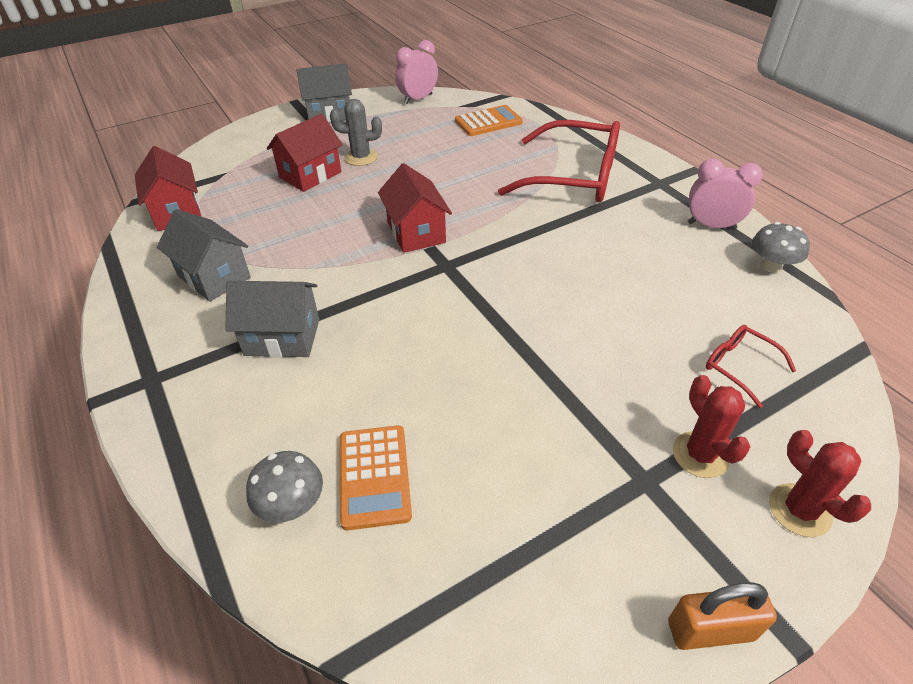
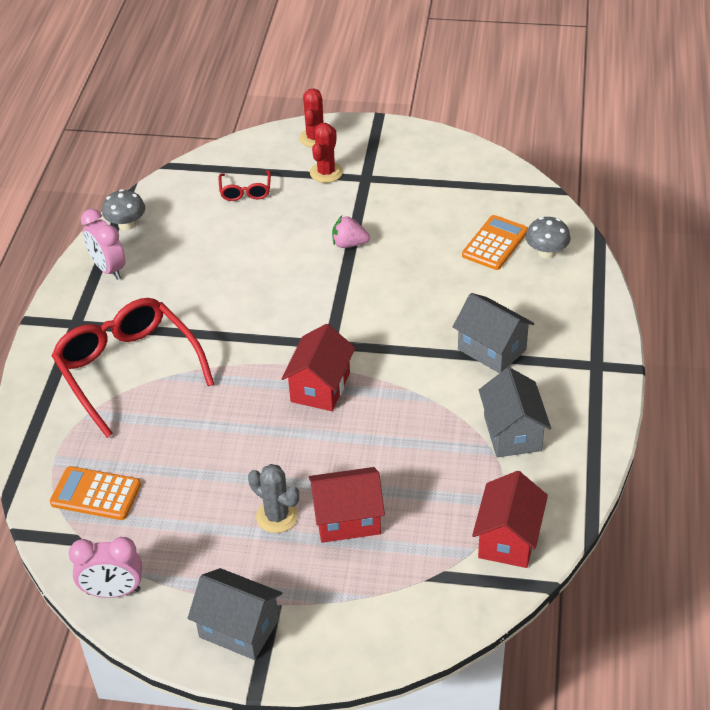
camera: 140 degrees left, 0 degrees up
orange padlock [668,582,777,650] -> none
none -> pink strawberry [332,216,370,248]

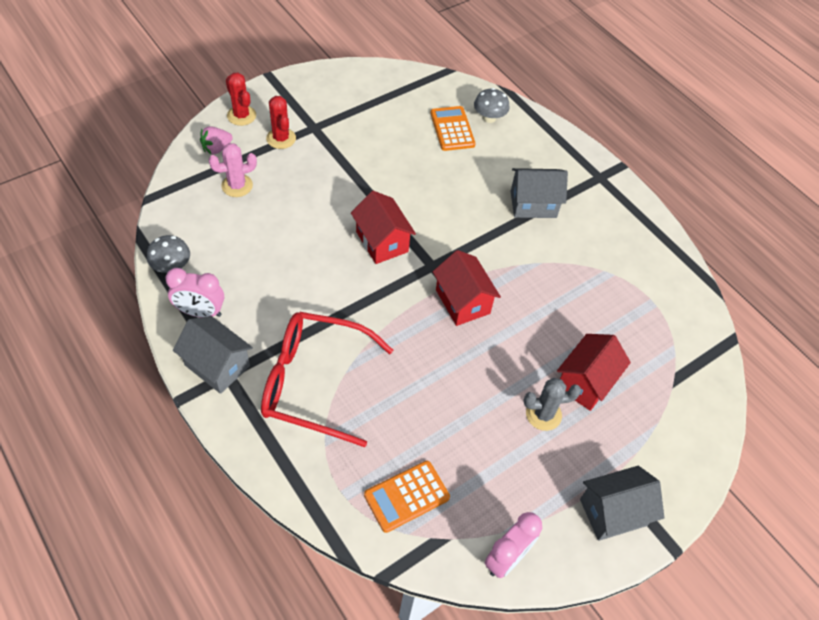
camera: 50 degrees left, 10 degrees up
red glasses [218,170,271,201] -> pink cactus [208,143,257,197]
pink strawberry [332,216,370,248] -> pink strawberry moved to [200,126,233,155]
red house [472,471,548,568] -> red house moved to [351,191,416,264]
grey house [479,367,551,458] -> grey house moved to [173,316,253,394]

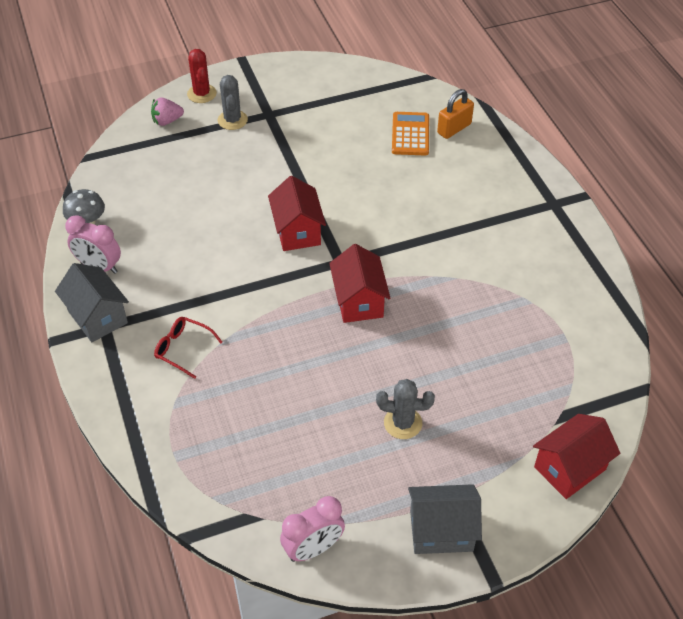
camera: 20 degrees right, 5 degrees down
pink cactus [208,143,257,197] -> none
red glasses [261,312,393,447] -> red glasses [154,317,222,379], size x0.45
red cactus [266,96,296,149] -> grey cactus [218,75,248,130]
orange calculator [364,461,450,533] -> none
grey mushroom [474,88,510,123] -> orange padlock [437,89,474,139]
grey house [511,168,568,218] -> none
red house [557,334,631,411] -> red house moved to [533,414,620,499]

